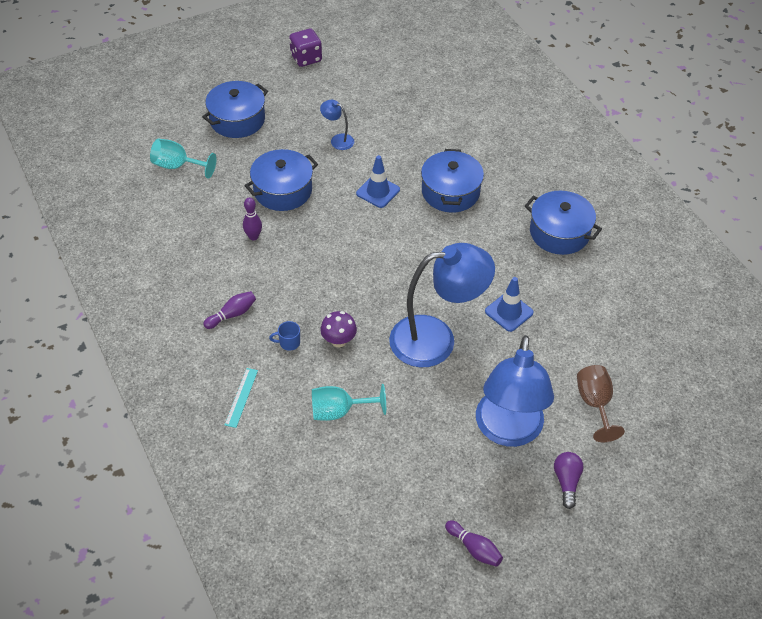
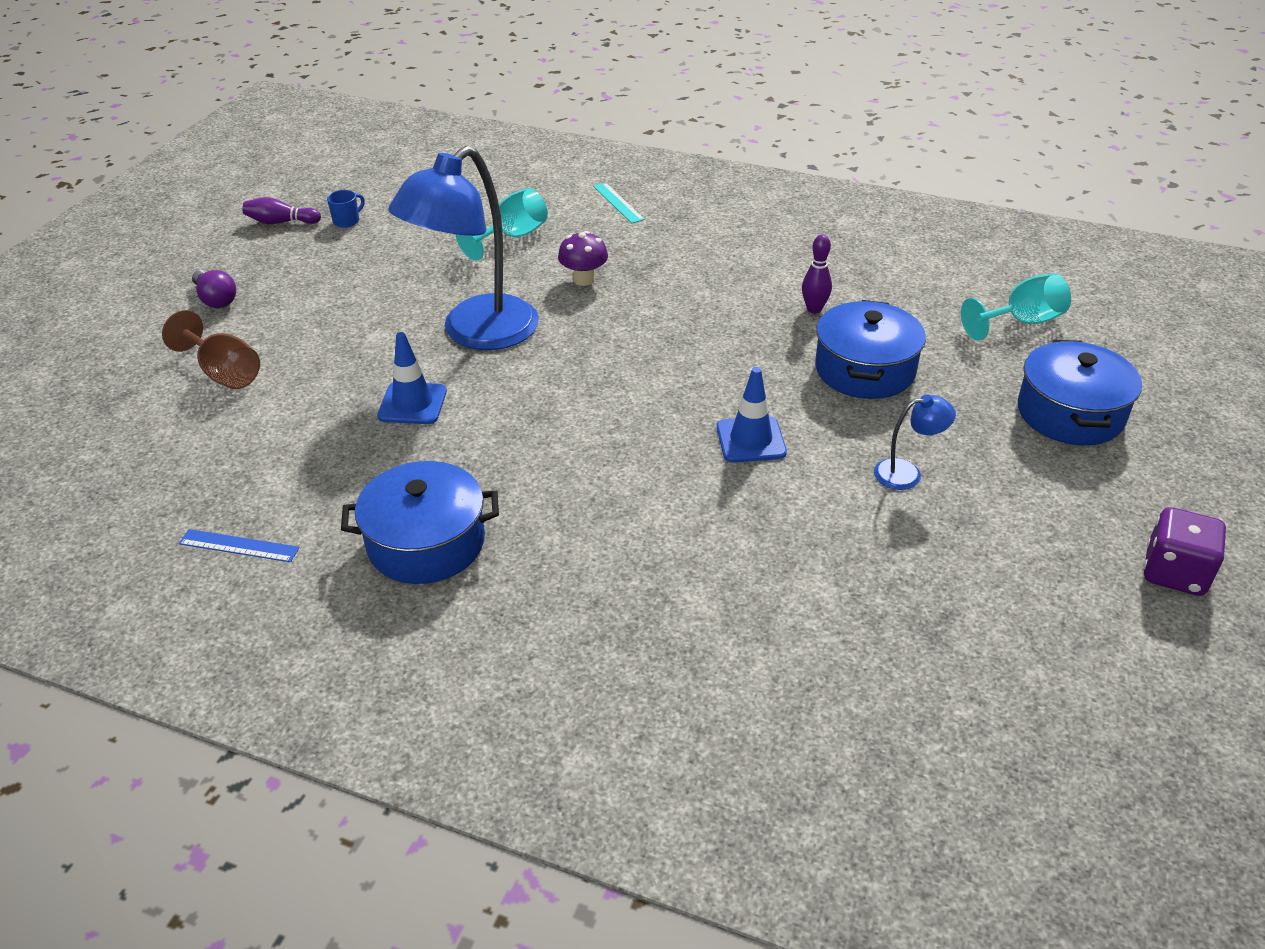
camera: 140 degrees right, 10 degrees down
purple bowling pin [203,291,256,329] -> none
blue mug [269,321,300,351] -> blue mug moved to [327,190,365,228]
blue pot [421,149,484,212] -> none
blue lamp [476,335,554,447] -> none
none -> blue ruler [179,529,300,562]

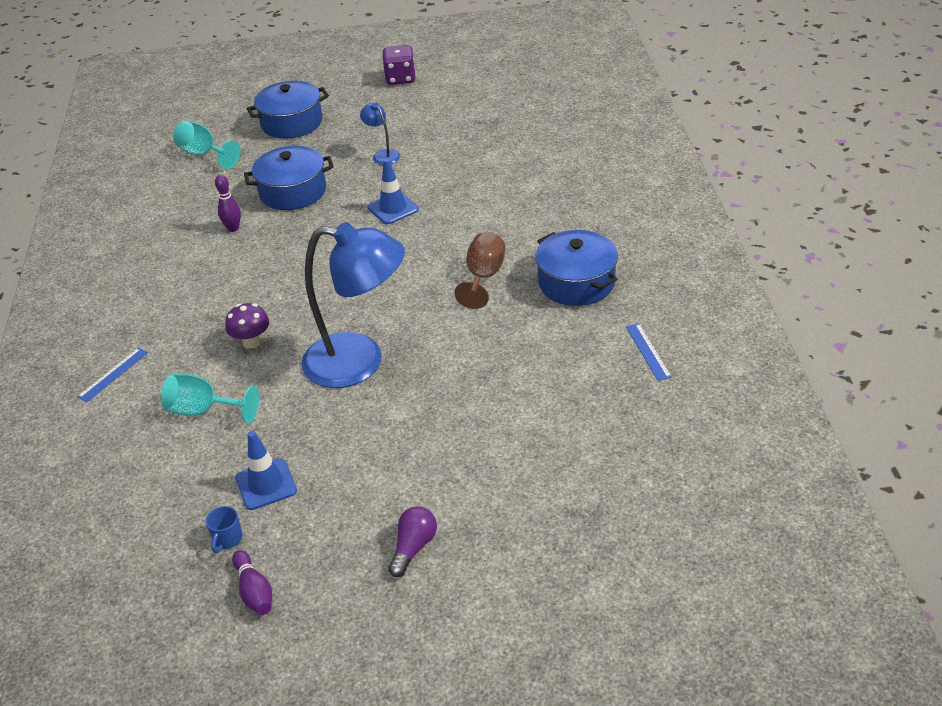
camera: 115 degrees left, 0 degrees up
brown goblet [162,310,260,389] -> brown goblet moved to [454,232,505,309]
blue mug [327,190,365,228] -> blue mug turned 90 degrees counterclockwise [206,506,243,553]
blue traffic cone [377,332,447,424] -> blue traffic cone moved to [236,431,297,510]
turquoise ruler [593,183,645,223] -> blue ruler [77,348,148,402]

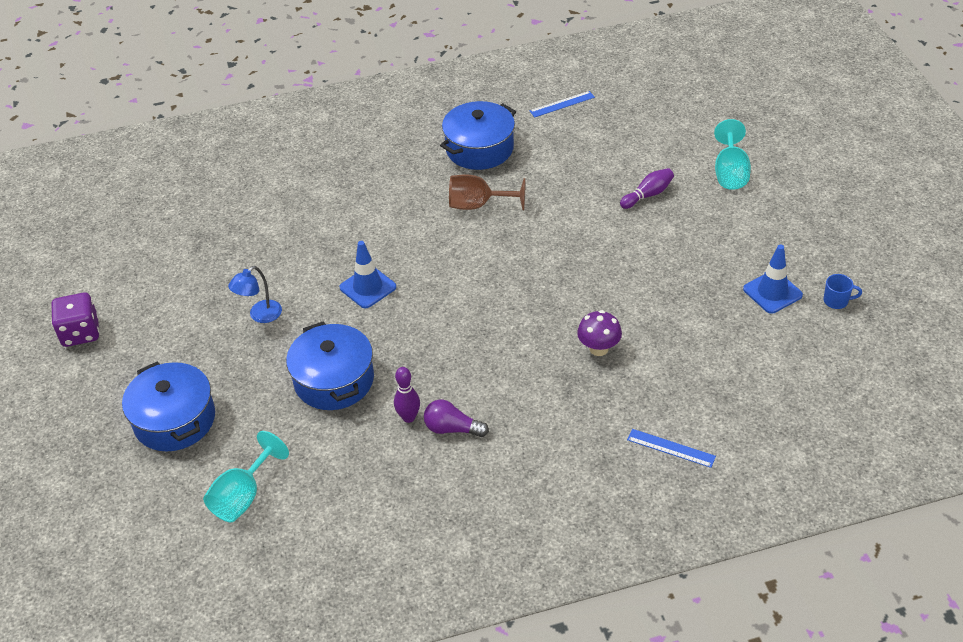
camera: 100 degrees left, 5 degrees up
turquoise goblet [161,374,259,424] -> turquoise goblet moved to [714,119,751,190]
purple bowling pin [232,550,272,615] -> purple bowling pin moved to [620,168,674,209]
blue lamp [301,222,405,388] -> none
purple light bulb [388,506,437,577] -> purple light bulb moved to [424,400,489,437]

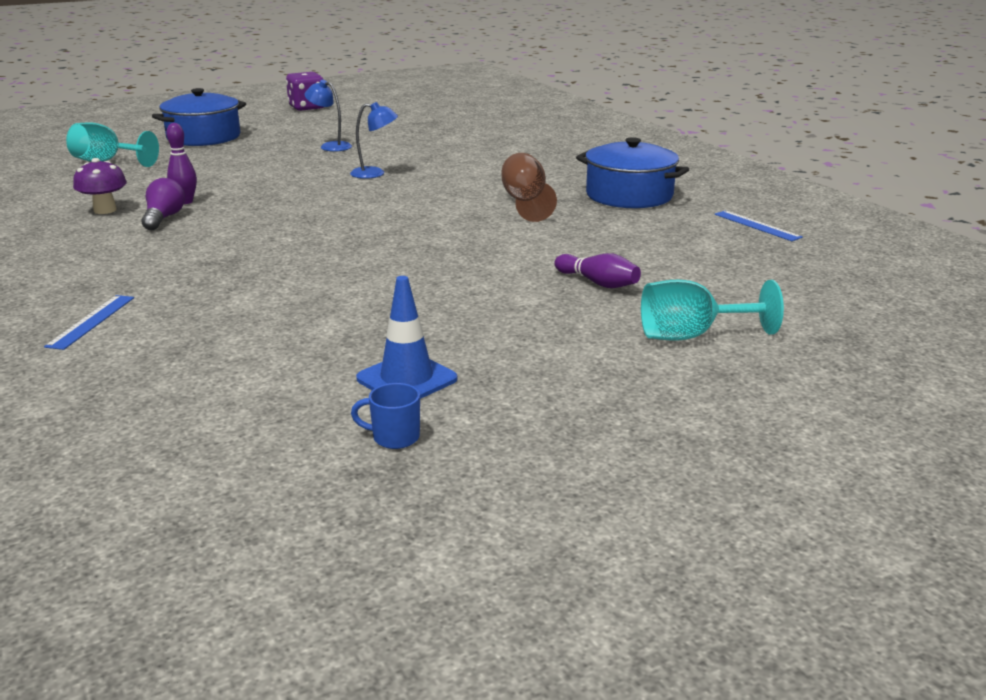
camera: 75 degrees right, 20 degrees down
blue pot [286,321,374,410] -> none
blue traffic cone [339,241,396,309] -> blue lamp [350,102,398,179]
purple mushroom [577,310,622,356] -> purple mushroom moved to [73,158,127,214]
blue mug [824,274,862,309] -> blue mug turned 105 degrees clockwise [351,383,420,449]

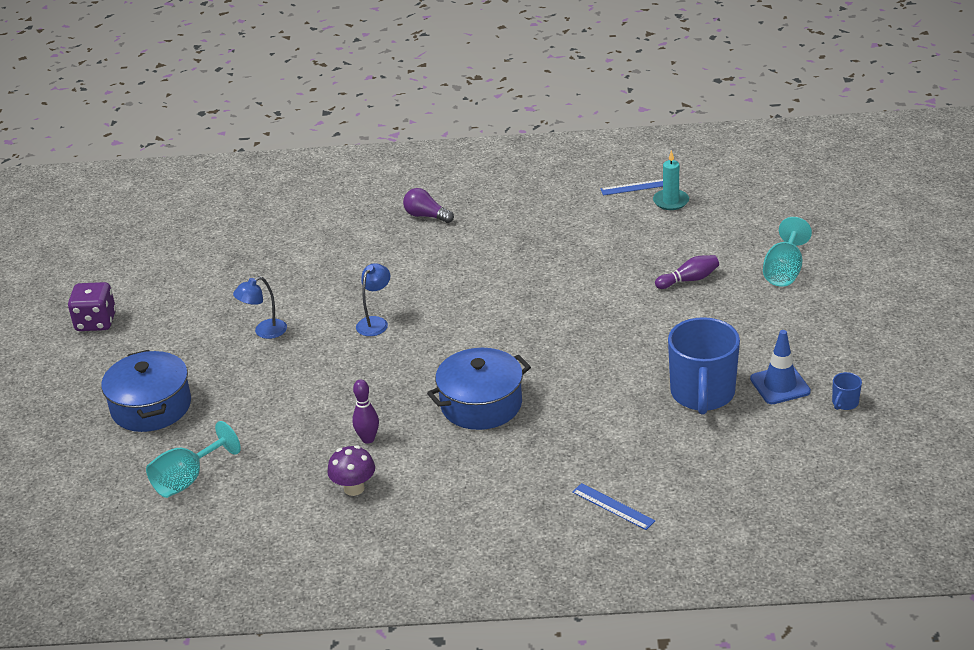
camera: 60 degrees left, 10 degrees up
purple light bulb [141,178,185,230] -> purple light bulb moved to [403,188,454,223]
brown goblet [502,153,557,222] -> none
blue pot [576,137,689,208] -> blue pot moved to [427,348,531,430]
none -> turquoise candle [653,150,689,210]
none -> blue mug [668,317,740,415]

